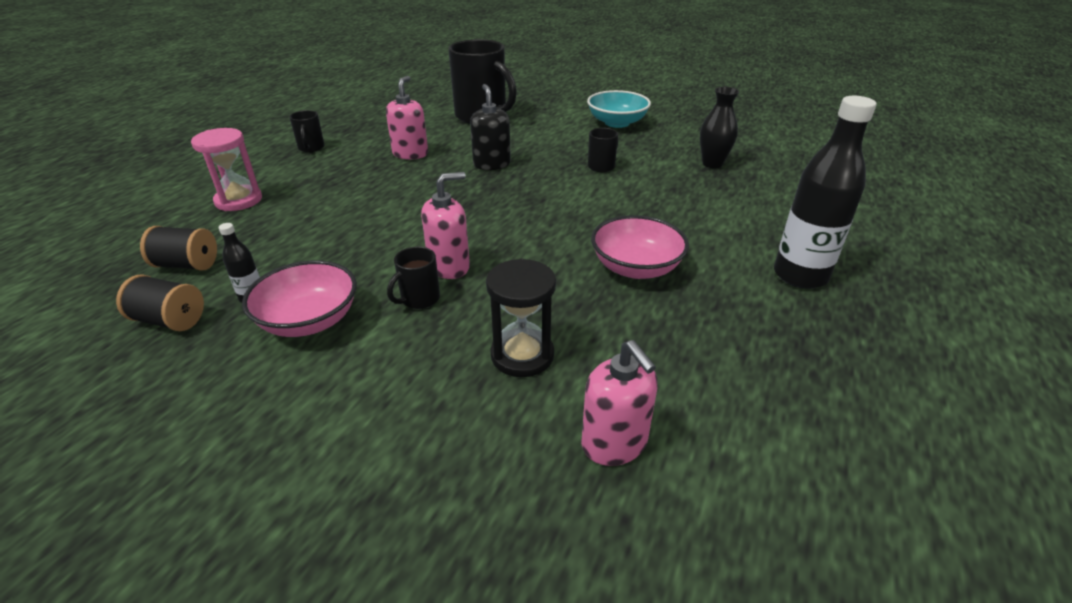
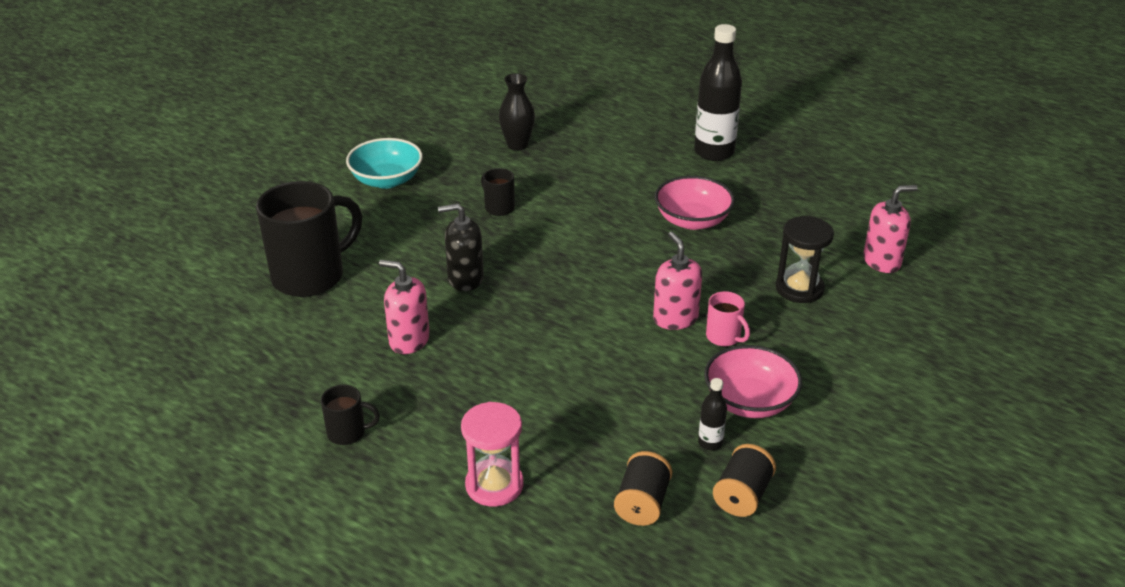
camera: 80 degrees left, 0 degrees up
black mug [387,247,440,309] -> pink mug [706,291,750,346]

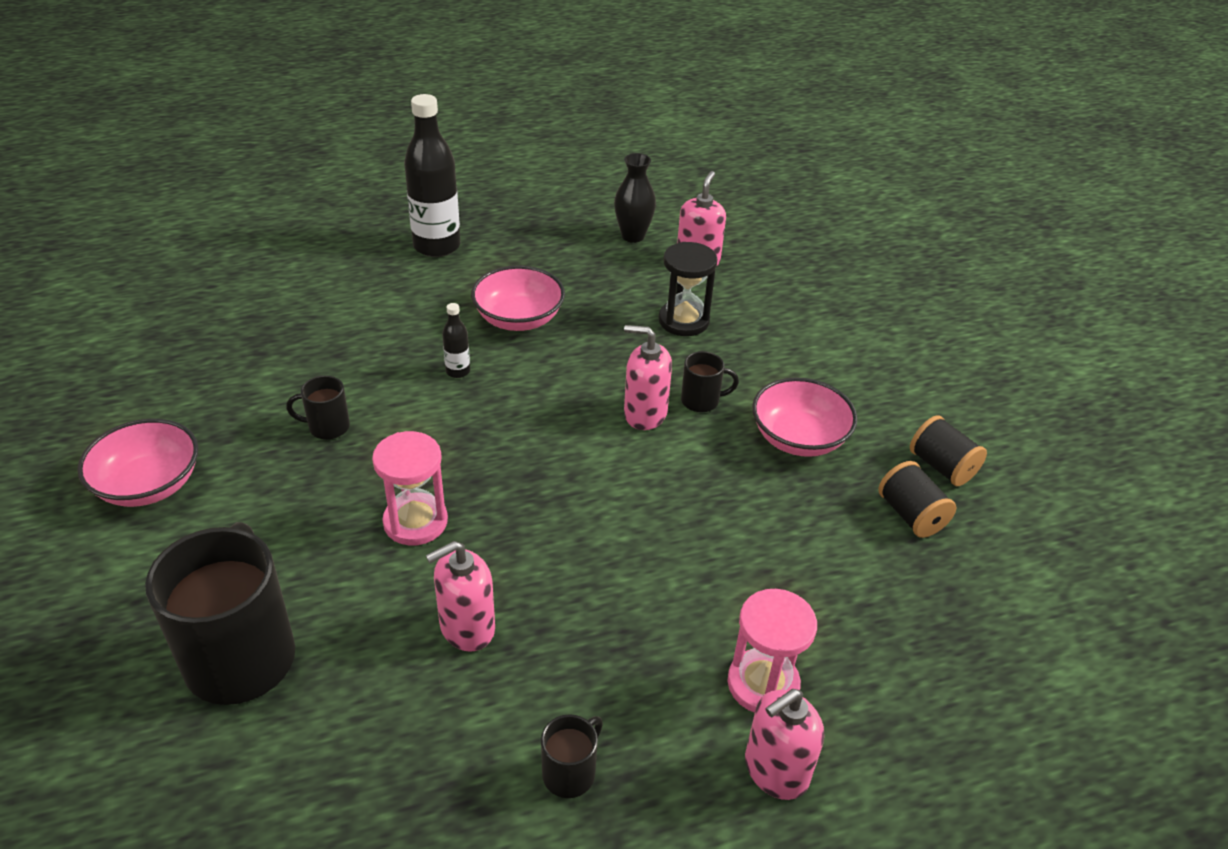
camera: 55 degrees left, 5 degrees up
turquoise bowl [346,138,423,189] -> pink bowl [77,419,198,507]
black soap dispenser [438,203,484,291] -> pink hourglass [372,431,448,545]
black vase [499,73,535,151] -> black vase moved to [614,153,656,243]
black spool [614,451,672,526] -> black spool moved to [910,415,987,486]
black bottle [698,378,727,451] -> black bottle moved to [442,303,470,378]
pink mug [706,291,750,346] -> black mug [681,351,739,412]
none -> pink soap dispenser [745,689,824,800]

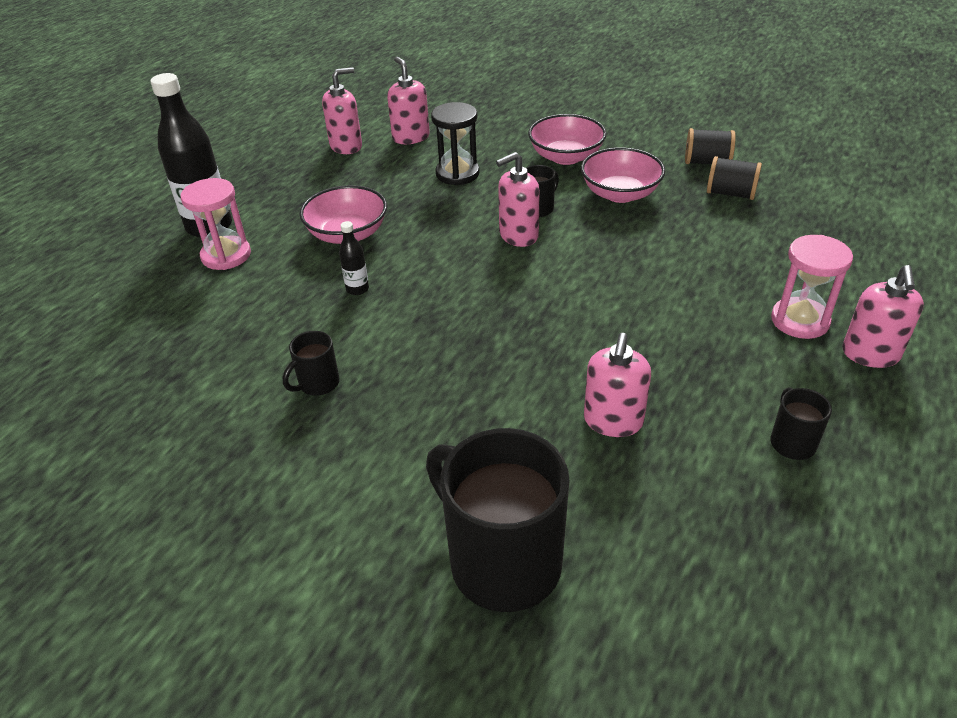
camera: 40 degrees left, 0 degrees up
pink bowl [77,419,198,507] -> pink bowl moved to [528,114,607,165]
pink hourglass [372,431,448,545] -> pink hourglass moved to [181,178,251,270]
black vase [614,153,656,243] -> pink soap dispenser [322,67,362,154]

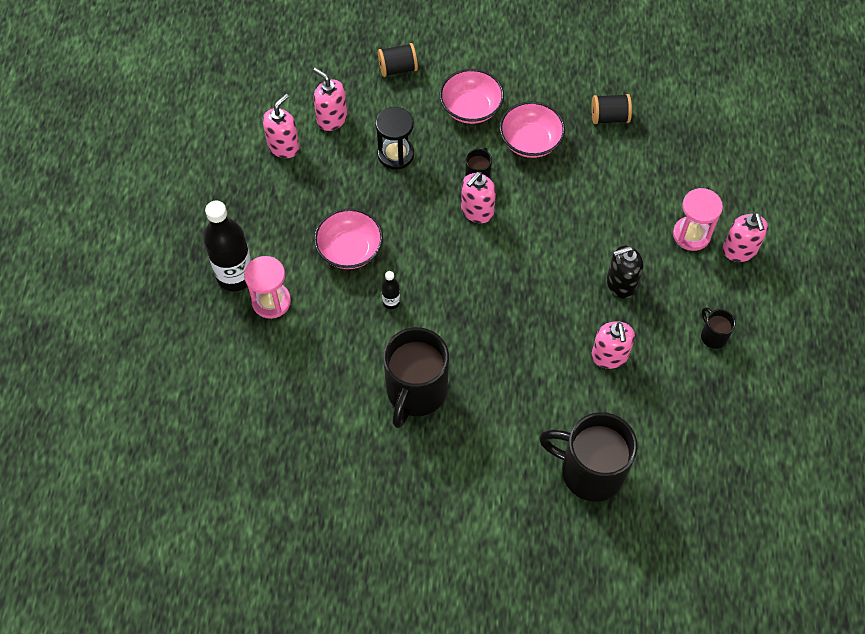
camera: 25 degrees left, 20 degrees up
black mug [283,331,340,396] -> black mug [383,327,449,428], size x2.21
black spool [685,128,736,165] -> black spool moved to [378,43,418,77]
none -> black soap dispenser [607,245,644,299]

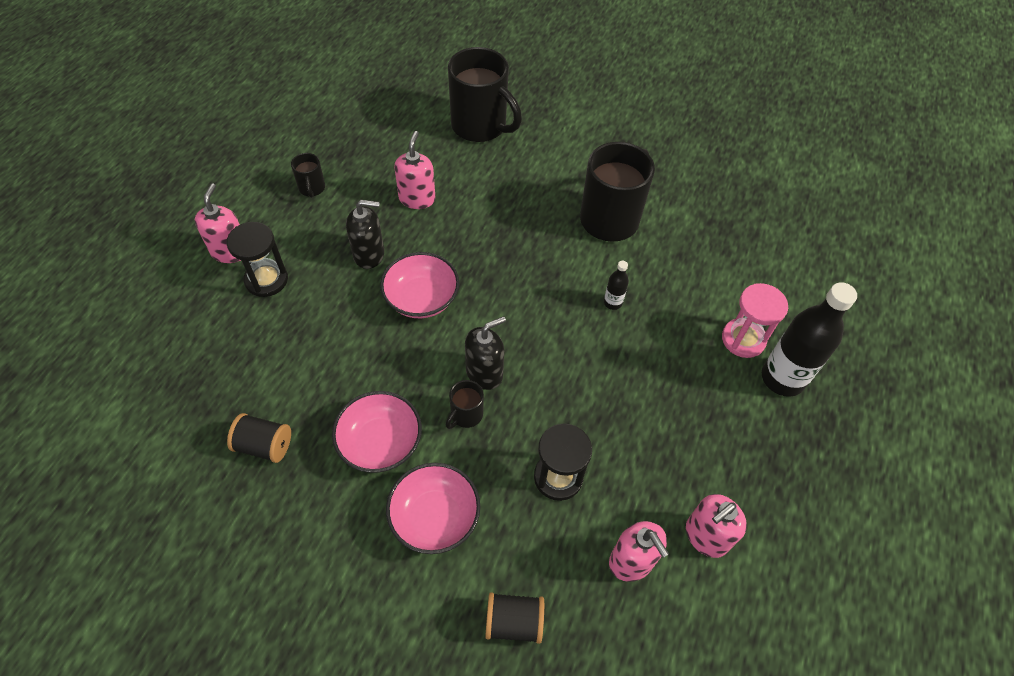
camera: 165 degrees left, 5 degrees down
pink bowl [314,208,383,269] -> pink bowl moved to [380,252,459,318]
pink soap dispenser [461,172,496,223] -> black soap dispenser [465,316,506,390]
pink hourglass [673,188,723,251] -> black hourglass [227,222,288,297]

